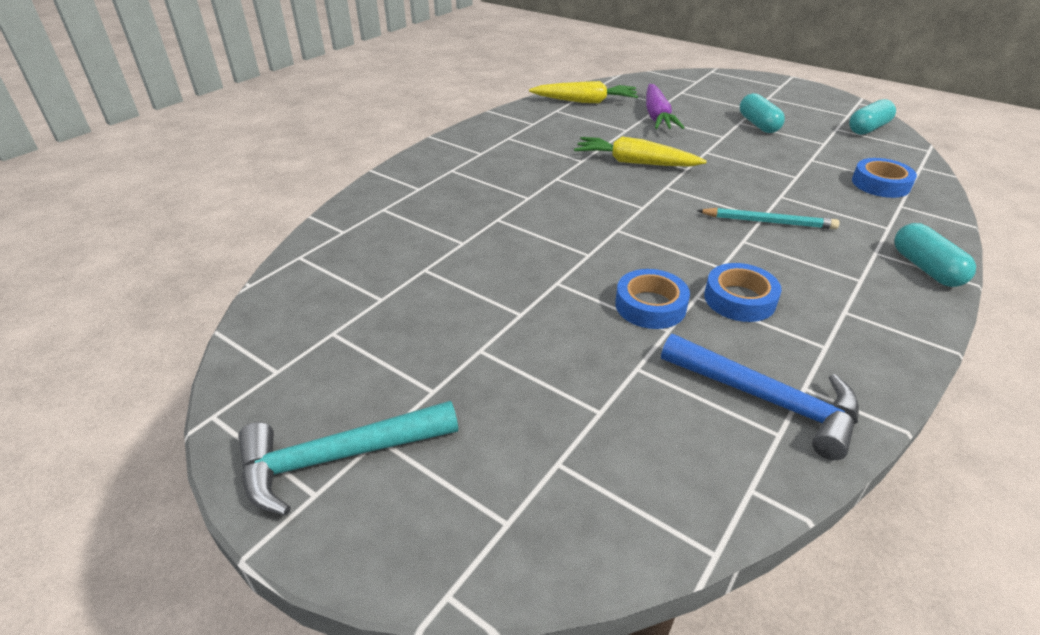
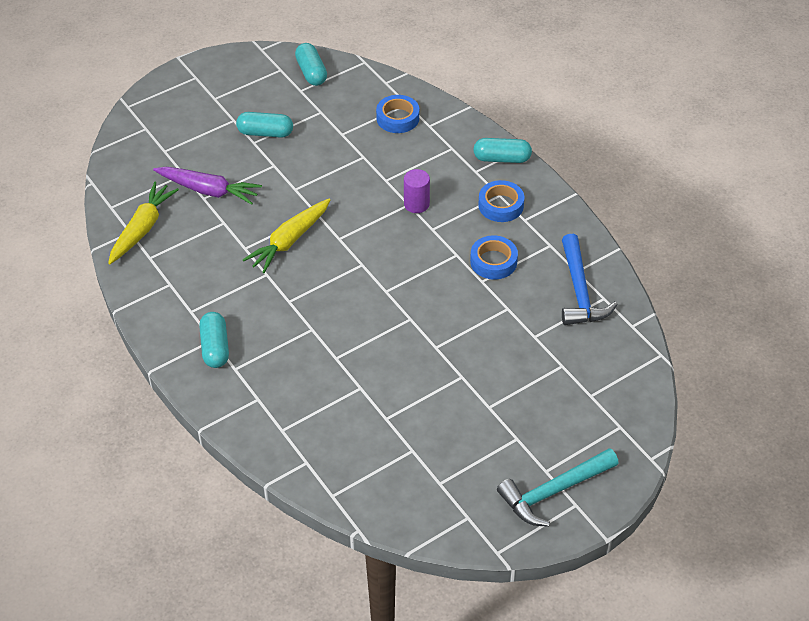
camera: 70 degrees left, 10 degrees up
turquoise hammer [238,401,458,516] -> turquoise hammer turned 60 degrees clockwise [497,448,619,527]
blue tape [615,269,690,329] -> blue tape moved to [478,180,524,222]
blue hammer [661,334,859,460] -> blue hammer turned 120 degrees clockwise [562,234,618,325]
turquoise pencil [697,208,840,229] -> purple cylinder [404,169,430,213]
none -> turquoise capsule [199,312,229,368]

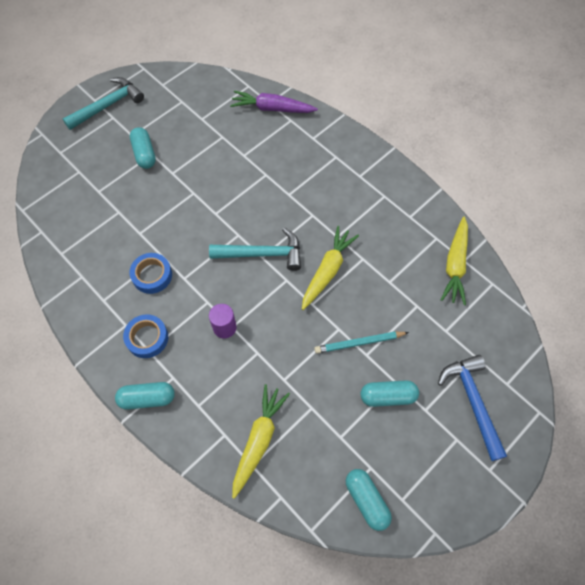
camera: 170 degrees right, 15 degrees up
purple carrot [153,167,262,205] -> purple carrot moved to [230,90,318,113]
turquoise capsule [199,312,229,368] -> turquoise capsule moved to [130,127,156,169]
blue tape [376,95,419,133] -> yellow carrot [232,384,290,499]
blue hammer [562,234,618,325] -> blue hammer moved to [438,355,507,461]
none -> turquoise hammer [209,228,301,271]
none -> turquoise pencil [314,332,409,354]

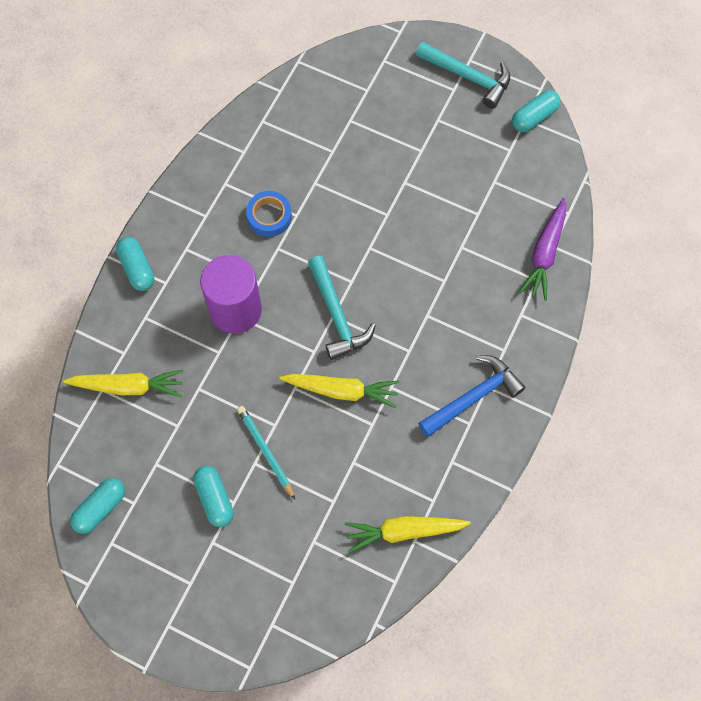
camera: 70 degrees right, 5 degrees up
blue tape [123,314,168,358] -> none
turquoise capsule [130,127,156,169] -> turquoise capsule moved to [512,90,561,132]
purple cylinder [209,304,237,339] -> purple cylinder [200,255,262,334], size x2.00
purple carrot [230,90,318,113] -> purple carrot turned 150 degrees counterclockwise [519,198,566,300]
blue hammer [438,355,507,461] -> blue hammer moved to [418,355,526,437]

